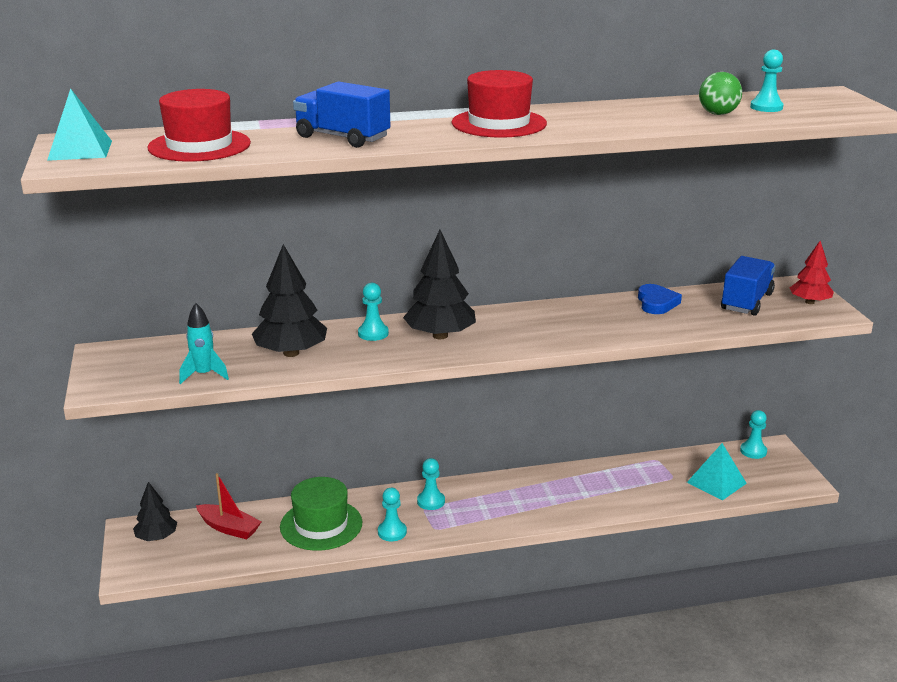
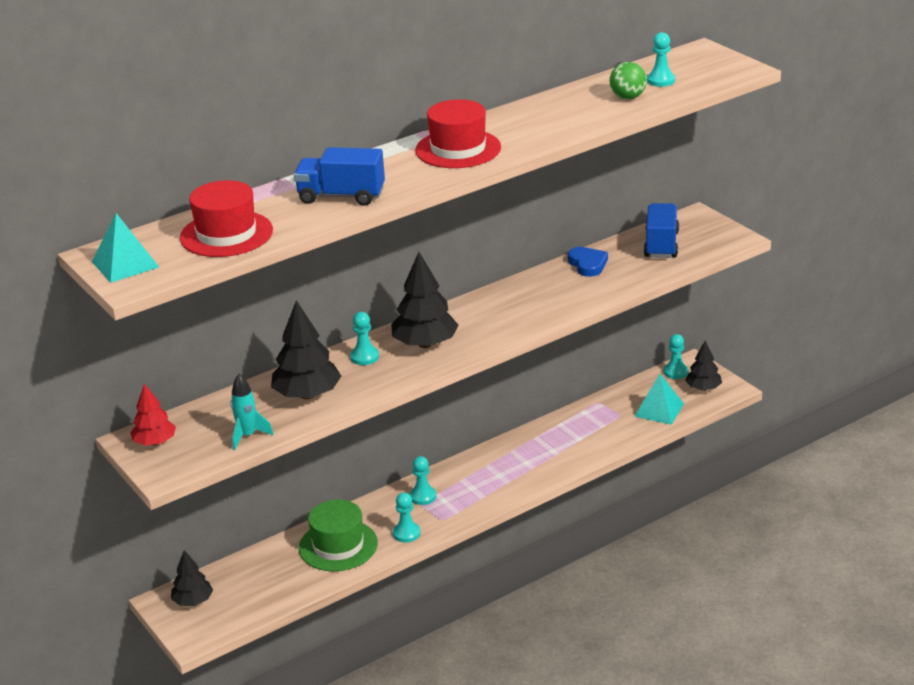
camera: 20 degrees left, 5 degrees up
red boat [196,473,261,539] -> none
red tree [790,241,834,304] -> red tree moved to [130,384,176,446]
none -> black tree [685,341,722,391]

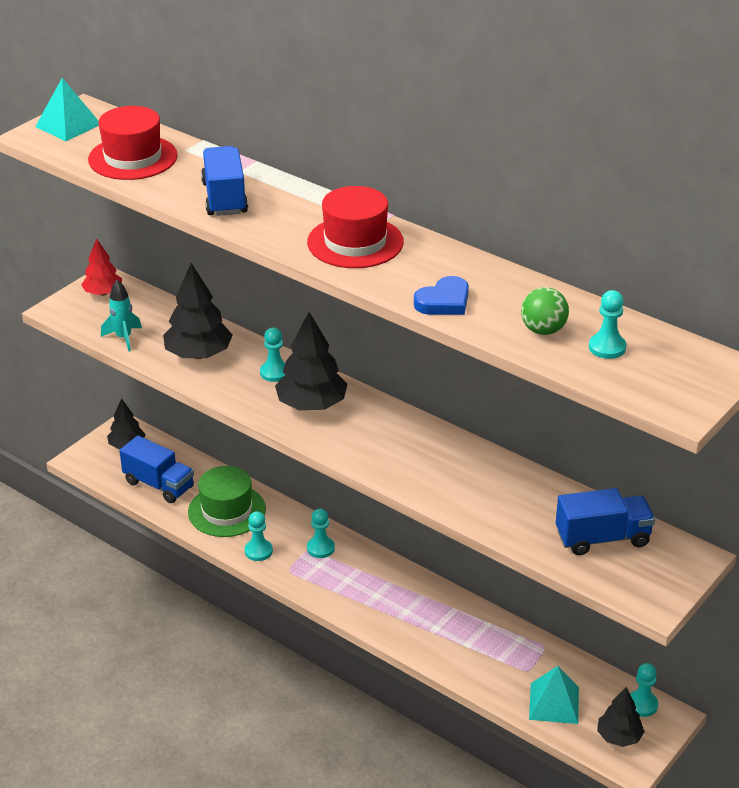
camera: 70 degrees right, 5 degrees up
blue heart [568,247,608,277] -> blue heart moved to [414,276,469,315]
none -> blue truck [120,436,194,503]

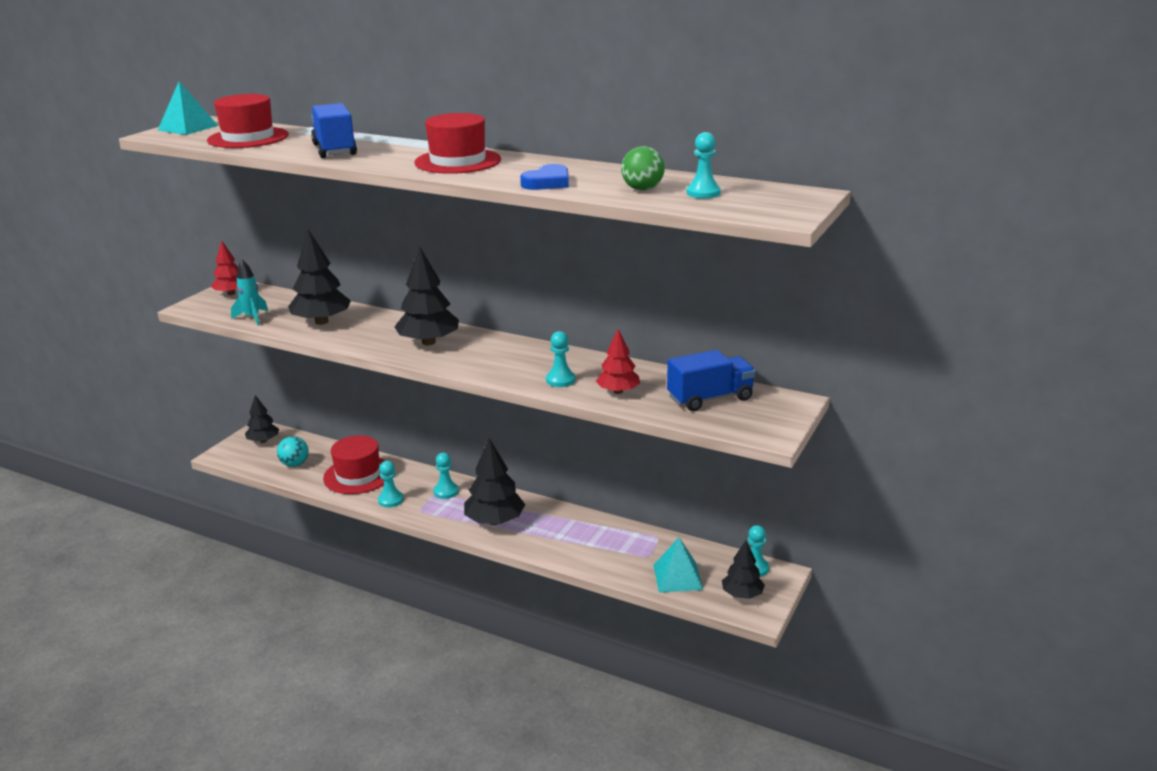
camera: 10 degrees left, 10 degrees down
blue truck [120,436,194,503] -> turquoise ball [277,436,309,467]
green hat [188,466,266,537] -> red hat [323,435,386,494]
turquoise pawn [260,327,285,382] -> turquoise pawn moved to [546,331,575,387]
none -> black tree [464,438,525,525]
none -> red tree [596,329,640,394]

